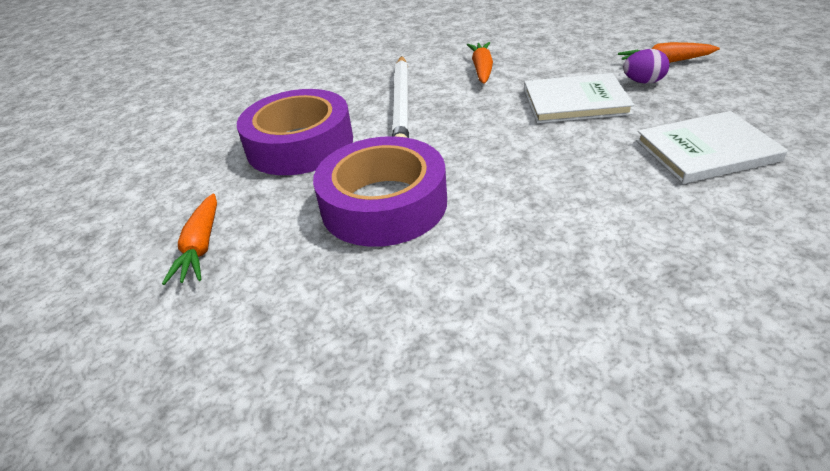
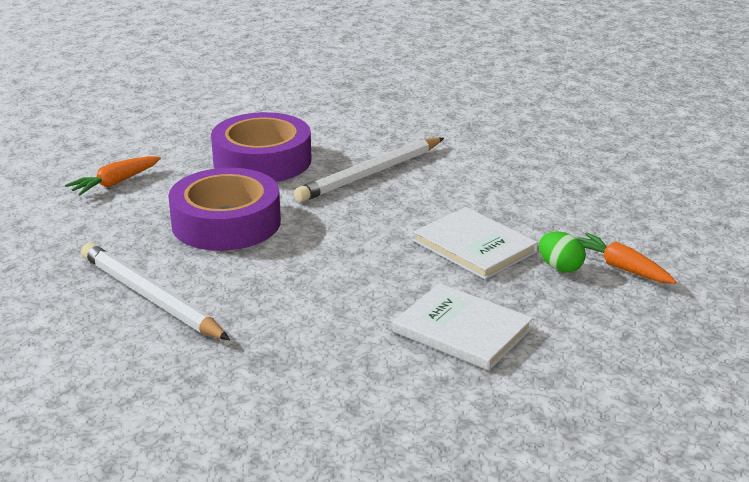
camera: 45 degrees right, 10 degrees down
orange carrot [467,42,493,84] -> none
purple egg [623,49,669,83] -> green egg [539,231,586,272]
none -> white pencil [81,243,230,340]

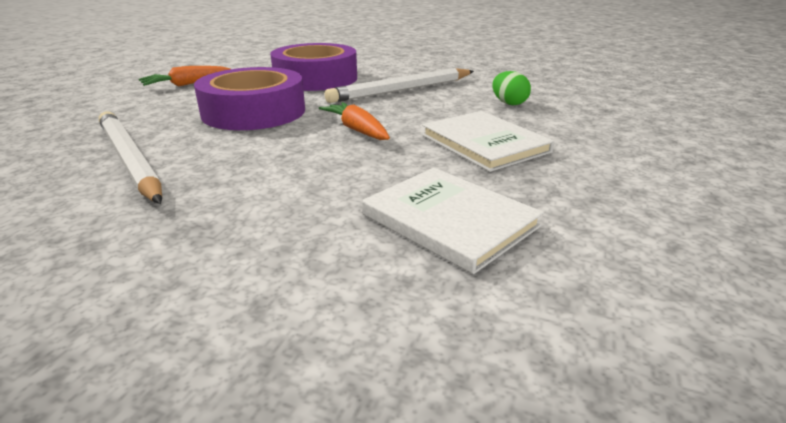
camera: 10 degrees right, 0 degrees up
green egg [539,231,586,272] -> green egg moved to [492,71,531,105]
orange carrot [577,232,676,284] -> orange carrot moved to [319,102,390,140]

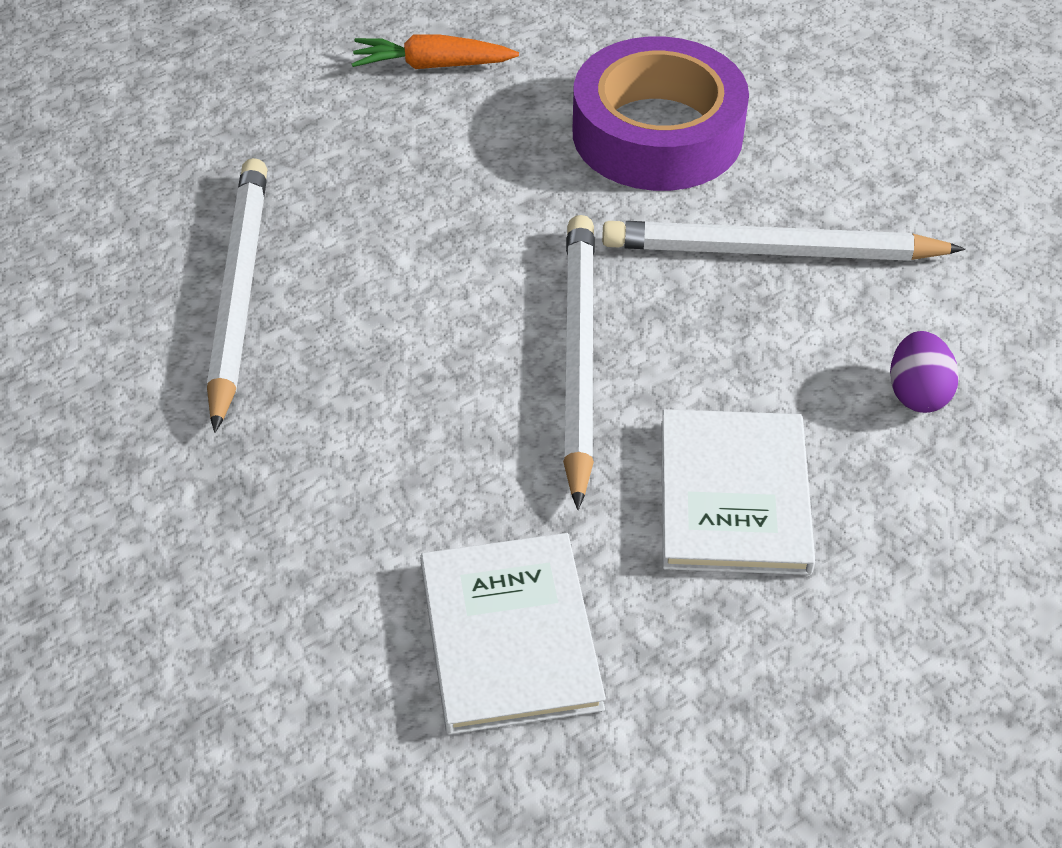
camera: 35 degrees right, 20 degrees up
purple tape [194,67,305,130] -> none
orange carrot [319,102,390,140] -> white pencil [563,215,595,510]
green egg [492,71,531,105] -> purple egg [890,331,959,413]

